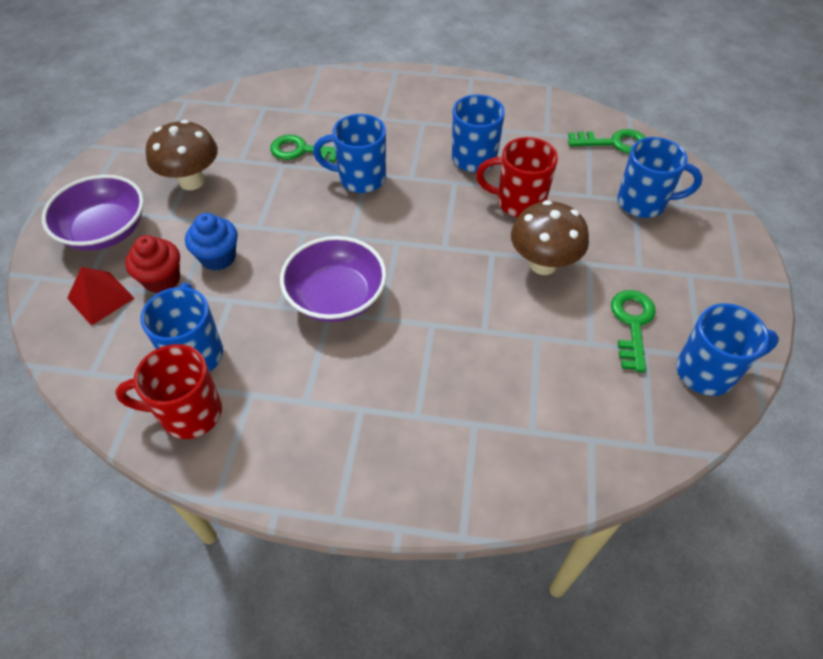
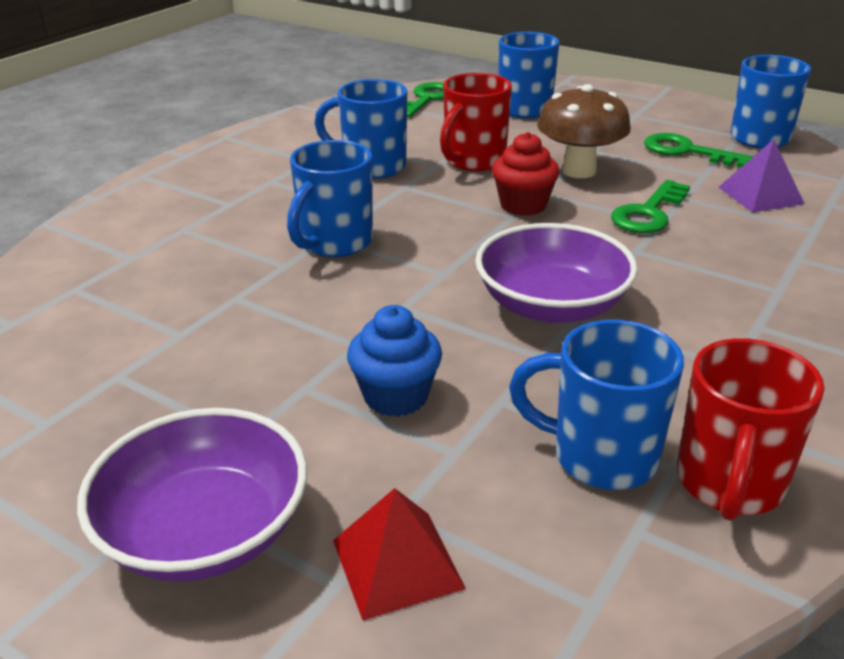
camera: 65 degrees left, 20 degrees down
red cupcake [125,235,180,293] -> red cupcake moved to [492,132,560,216]
brown mushroom [146,120,218,190] -> none
green key [270,135,336,162] -> green key moved to [611,180,690,233]
none -> purple pyramid [719,139,805,213]

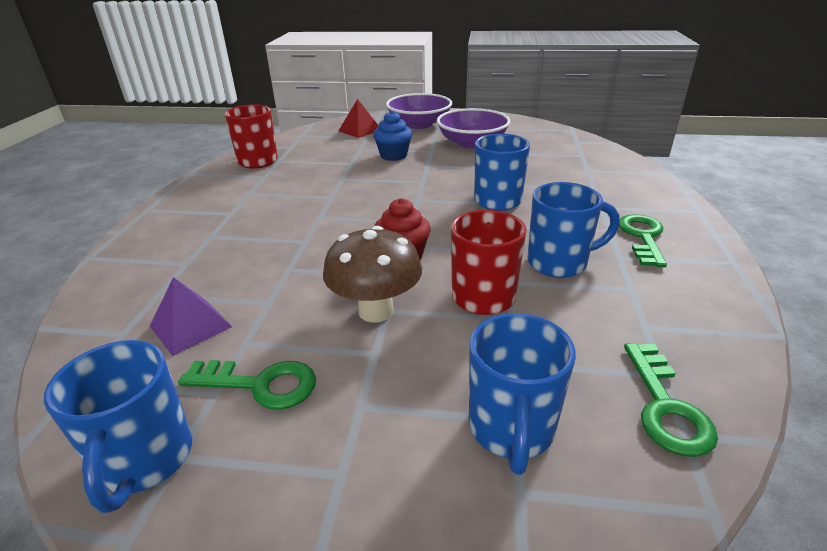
camera: 155 degrees right, 0 degrees up
purple bowl [475,223,638,323] -> purple bowl moved to [437,108,510,149]
blue mug [509,319,684,490] -> none
green key [611,180,690,233] -> green key moved to [619,214,667,267]

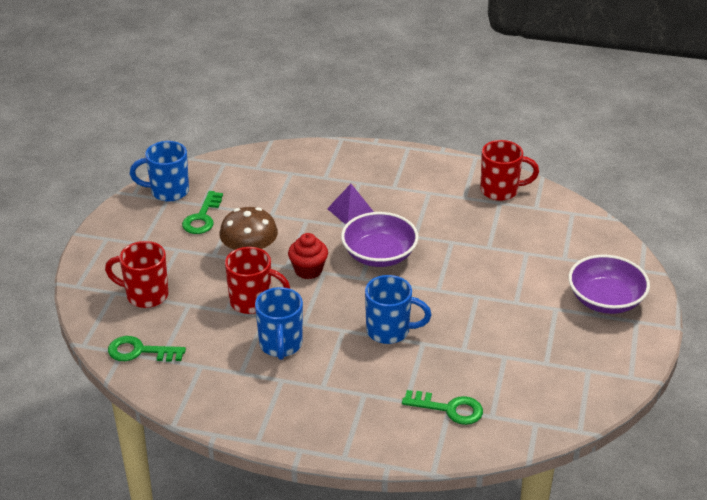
camera: 95 degrees right, 5 degrees up
purple pyramid [150,277,232,356] -> purple pyramid moved to [327,184,374,224]
red pyramid [339,99,379,138] -> none
blue cupcake [373,111,412,161] -> none
purple bowl [437,108,510,149] -> purple bowl moved to [341,212,419,267]
blue mug [469,313,576,475] -> red mug [105,241,168,308]
green key [619,214,667,267] -> green key moved to [402,390,483,425]

